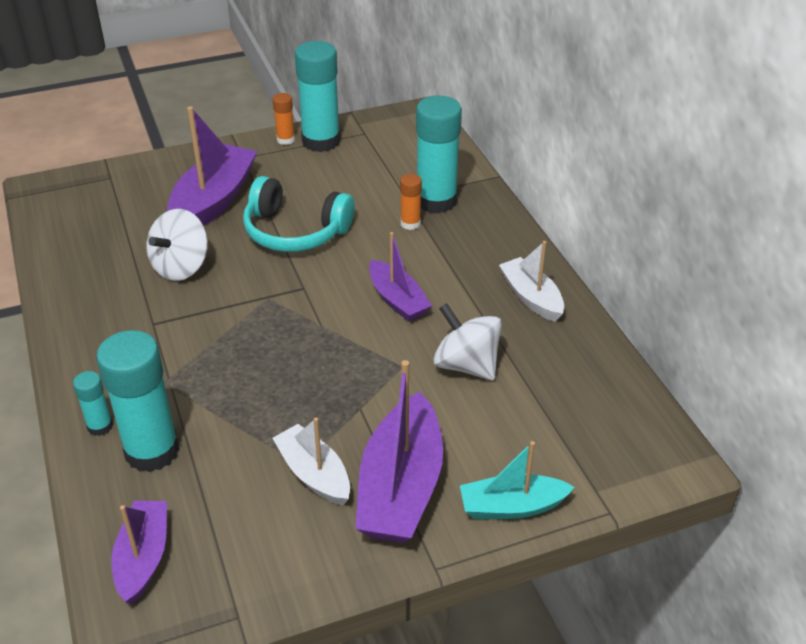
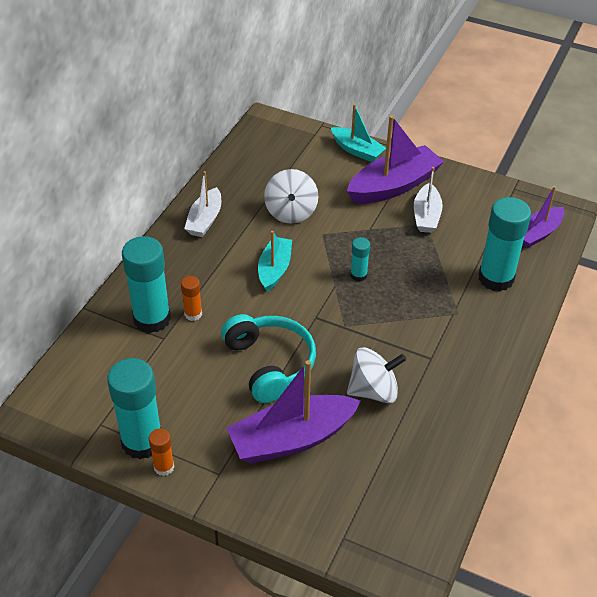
camera: 135 degrees left, 5 degrees up
turquoise glue stick [73,371,113,436] -> turquoise glue stick moved to [350,237,370,282]
purple boat [369,232,432,322] -> turquoise boat [258,231,292,292]

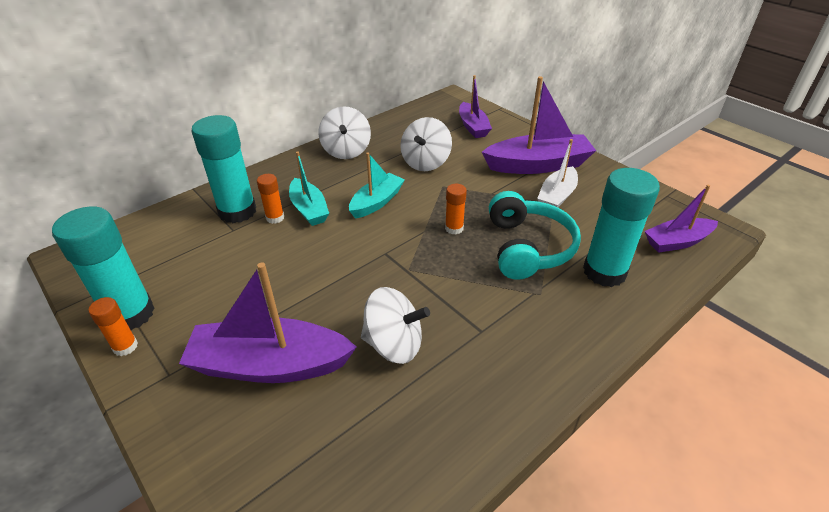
camera: 25 degrees right, 5 degrees down
white boat [184,171,221,237] -> white spinning top [318,106,371,159]
turquoise headphones [221,314,316,403] -> turquoise headphones moved to [489,191,581,280]
turquoise boat [331,104,386,162] -> turquoise boat moved to [289,151,329,226]
turquoise glue stick [350,237,370,282] -> orange glue stick [445,184,467,235]
none -> purple boat [459,75,492,138]

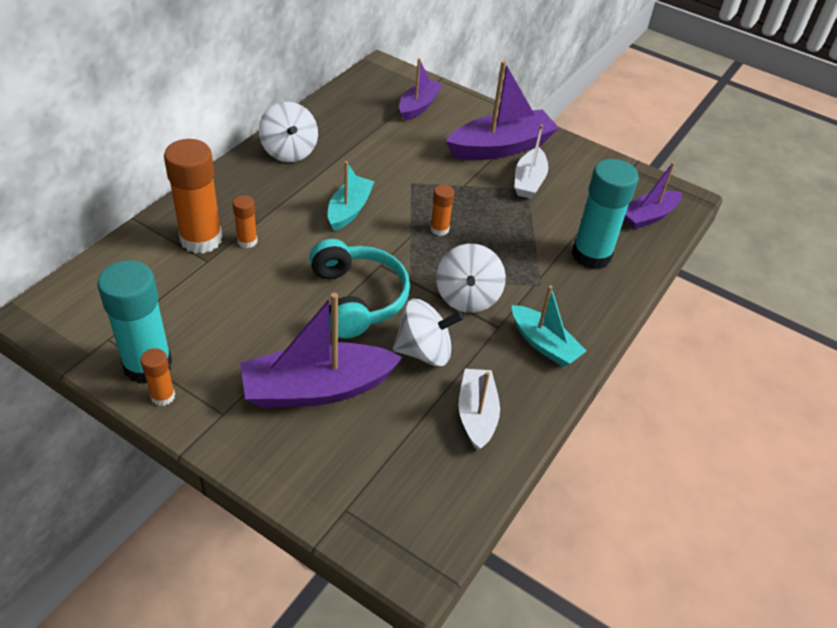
camera: 20 degrees left, 5 degrees up
turquoise glue stick [191,115,256,223] -> orange glue stick [164,139,222,254]
turquoise boat [289,151,329,226] -> turquoise boat moved to [512,285,586,367]
white spinning top [400,117,452,171] -> white spinning top moved to [436,244,506,313]
purple boat [459,75,492,138] -> purple boat turned 120 degrees counterclockwise [399,58,443,121]
turquoise headphones [489,191,581,280] -> turquoise headphones moved to [309,239,410,339]
none -> white boat [458,369,500,451]

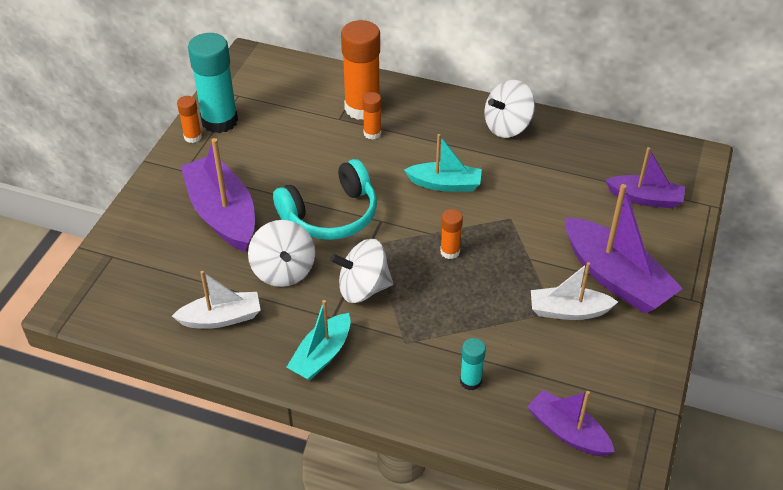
camera: 80 degrees right, 0 degrees up
turquoise glue stick [572,159,639,269] -> turquoise glue stick [460,338,486,390], size x0.48

